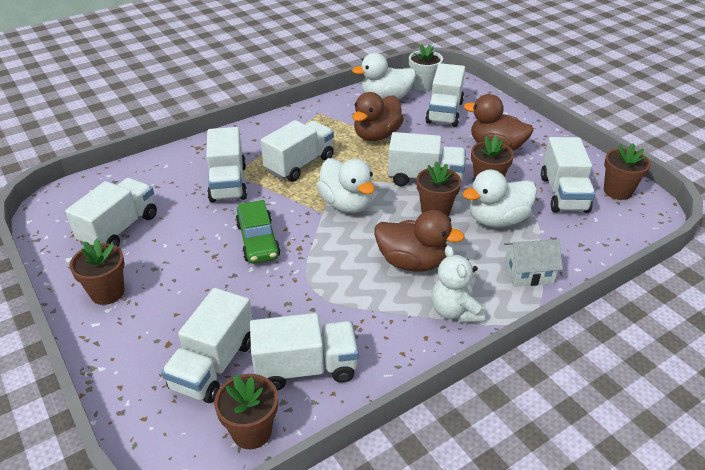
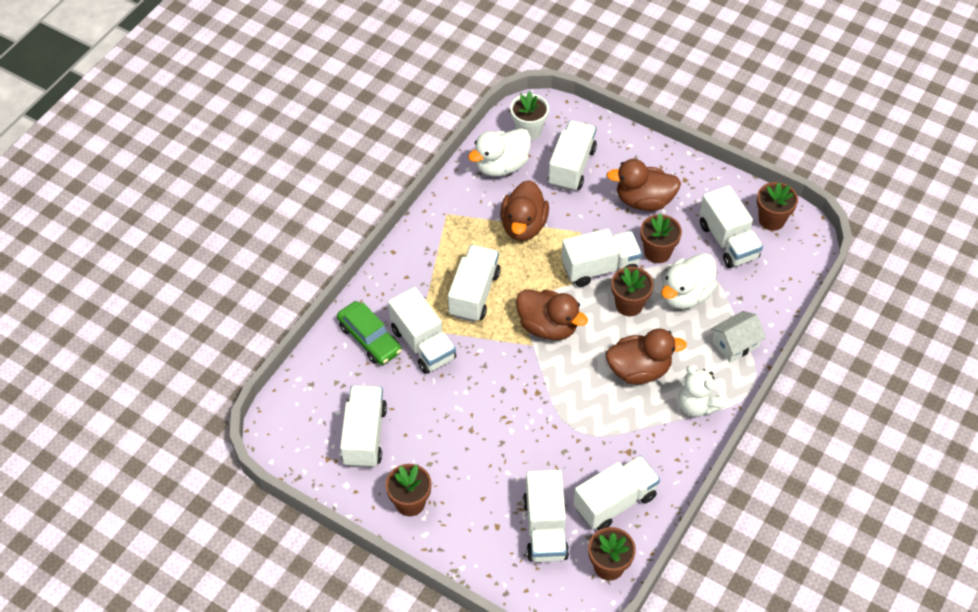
camera: 25 degrees left, 15 degrees up
green car [236,200,280,264] -> green car moved to [337,301,402,365]
white duck [316,158,375,213] -> brown duck [516,289,588,340]
white truck [425,63,465,127] -> white truck turned 150 degrees counterclockwise [548,120,597,191]

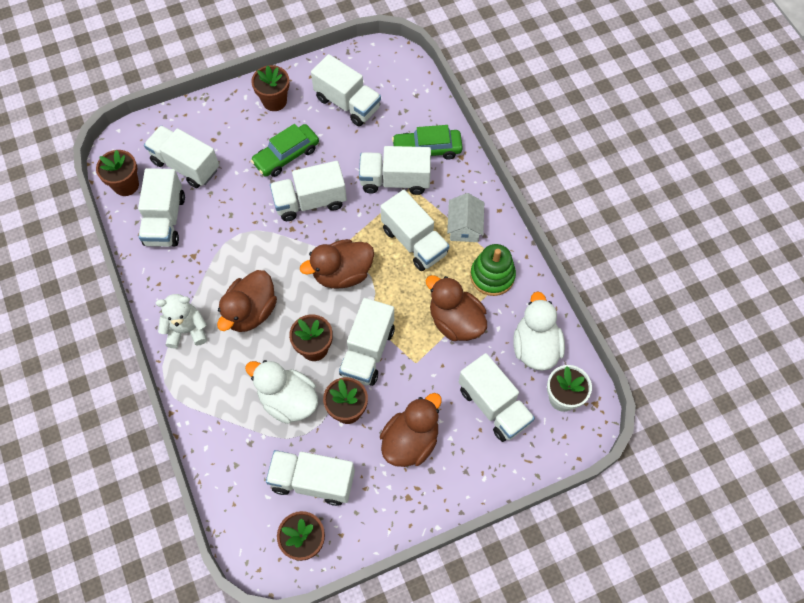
camera: 125 degrees right, 10 degrees up
white duck [662,253,718,309] -> white duck turned 45 degrees counterclockwise [245,360,318,424]
white house [711,311,766,363] -> white house moved to [447,193,484,242]
none -> green car [251,124,319,177]
none -> white truck [270,161,347,221]
none -> green stacking toy [470,244,516,296]

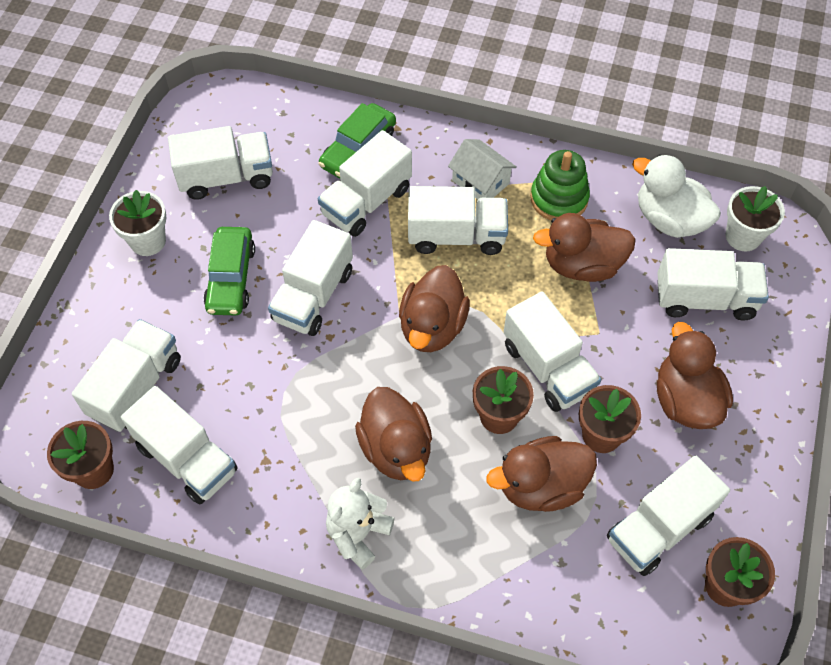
camera: 50 degrees left, 5 degrees down
white truck [144,125,219,188] -> white truck turned 135 degrees clockwise [72,319,181,432]
white duck [245,360,318,424] -> brown duck [486,436,597,512]
brown flower pot [251,65,290,111] -> white flower pot [109,190,166,256]

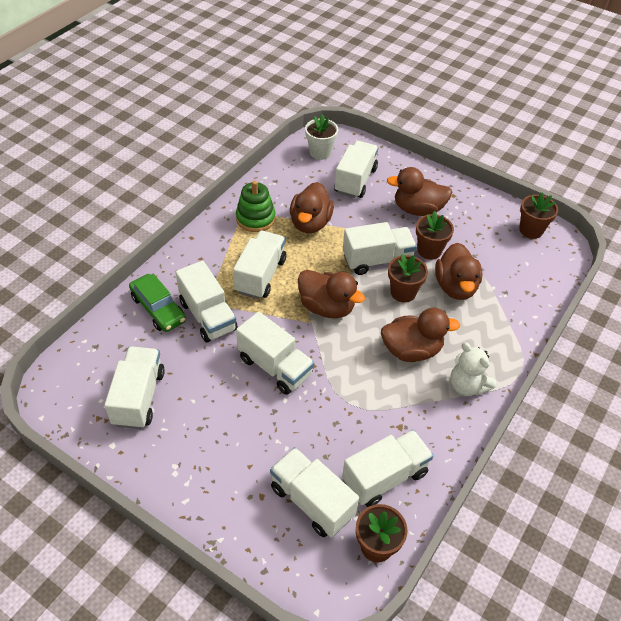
camera: 75 degrees left, 10 degrees down
white flower pot [109,190,166,256] -> none
green car [203,227,255,315] -> none
white house [448,139,516,200] -> none
white truck [607,455,730,576] -> none
white duck [632,154,721,238] -> none

